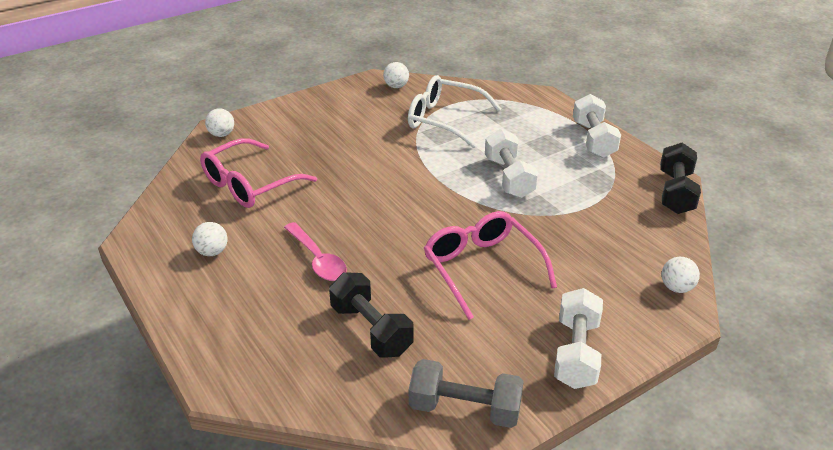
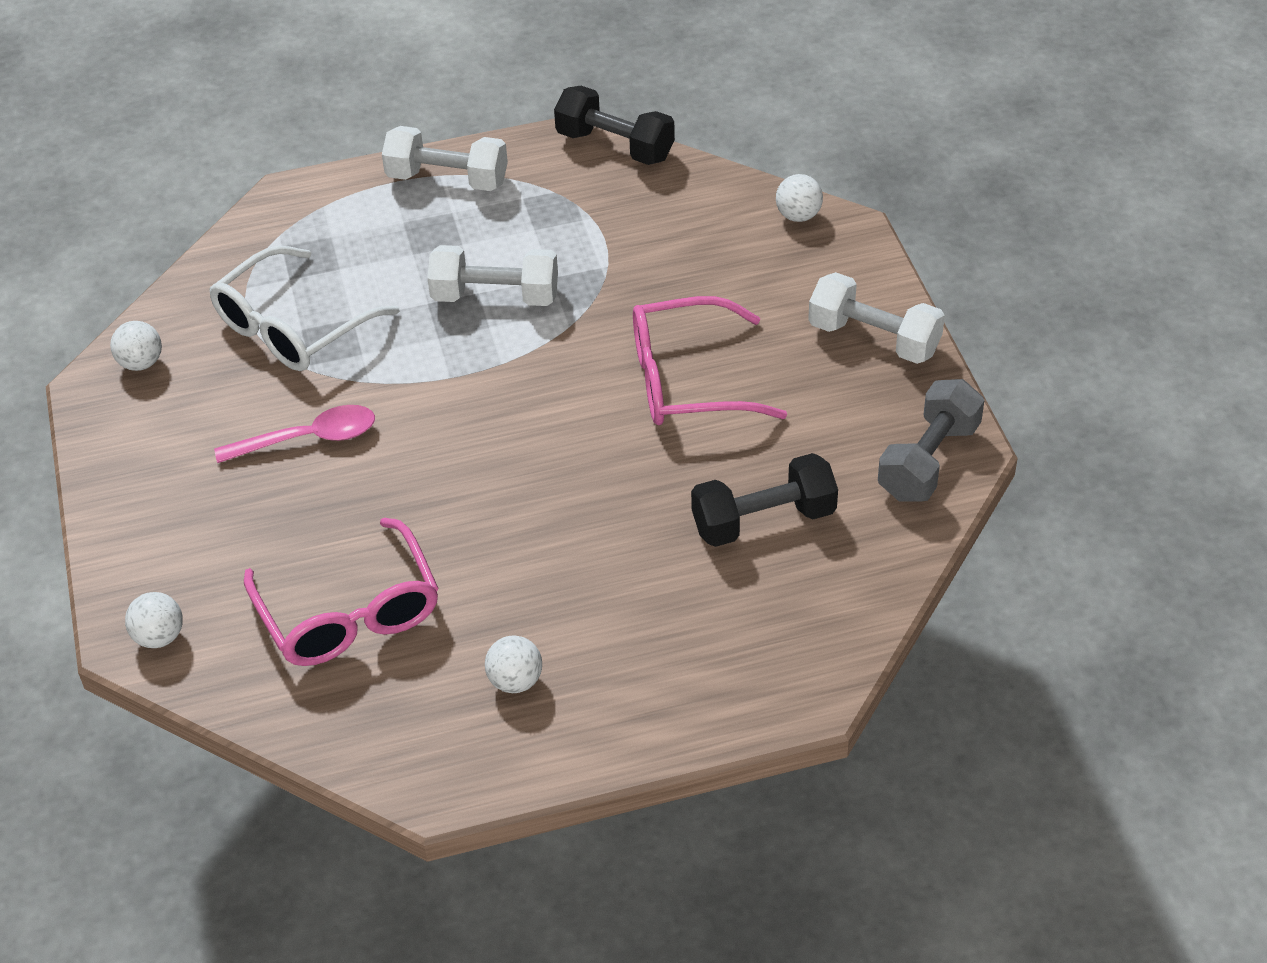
camera: 70 degrees left, 10 degrees up
pink spoon [284,222,347,281] -> pink spoon moved to [214,405,375,463]

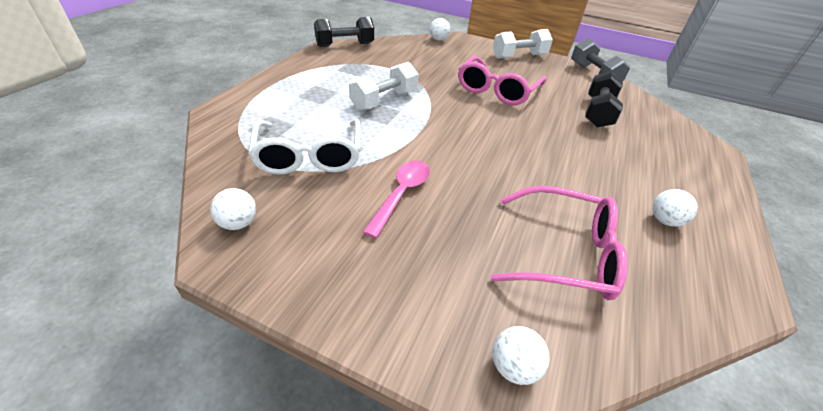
camera: 55 degrees left, 5 degrees down
white dumbbell [382,126,508,191] -> none

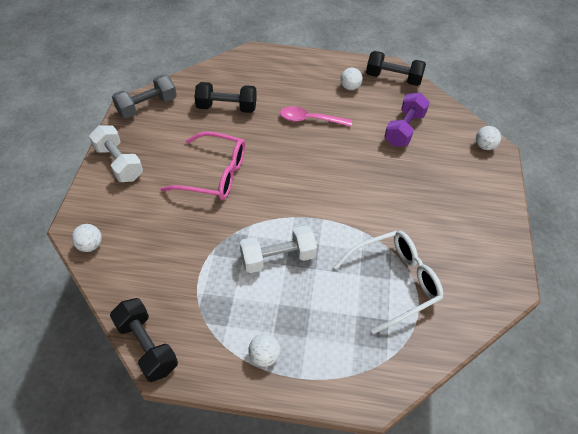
camera: 105 degrees left, 10 degrees up
white ball [210,188,256,230] -> white ball moved to [248,334,280,367]
white dumbbell [349,62,418,111] -> white dumbbell turned 45 degrees counterclockwise [240,225,317,273]
pink spoon [363,161,430,238] -> pink spoon moved to [280,106,352,126]
pink glasses [491,186,628,300] -> purple dumbbell [384,93,430,147]
none -> black dumbbell [366,51,426,86]

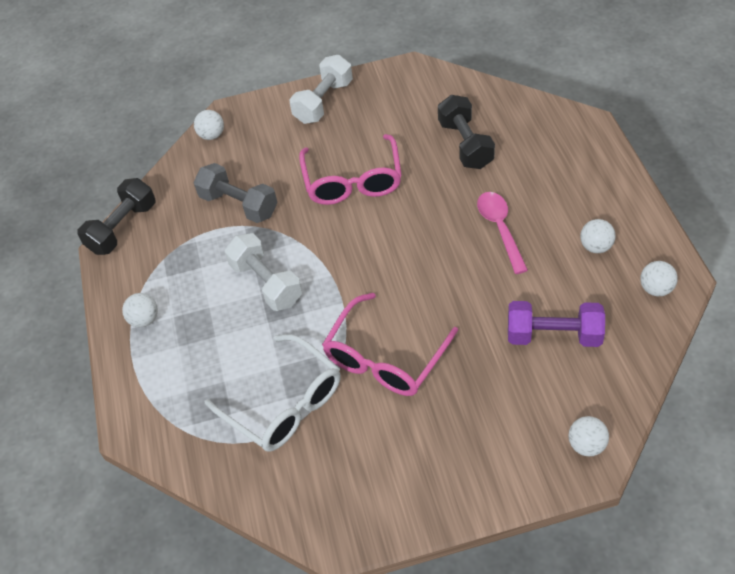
camera: 75 degrees right, 0 degrees up
grey dumbbell [112,75,177,118] -> grey dumbbell moved to [193,163,277,223]
black dumbbell [366,51,426,86] -> white ball [640,261,678,296]
none -> pink glasses [322,293,458,396]

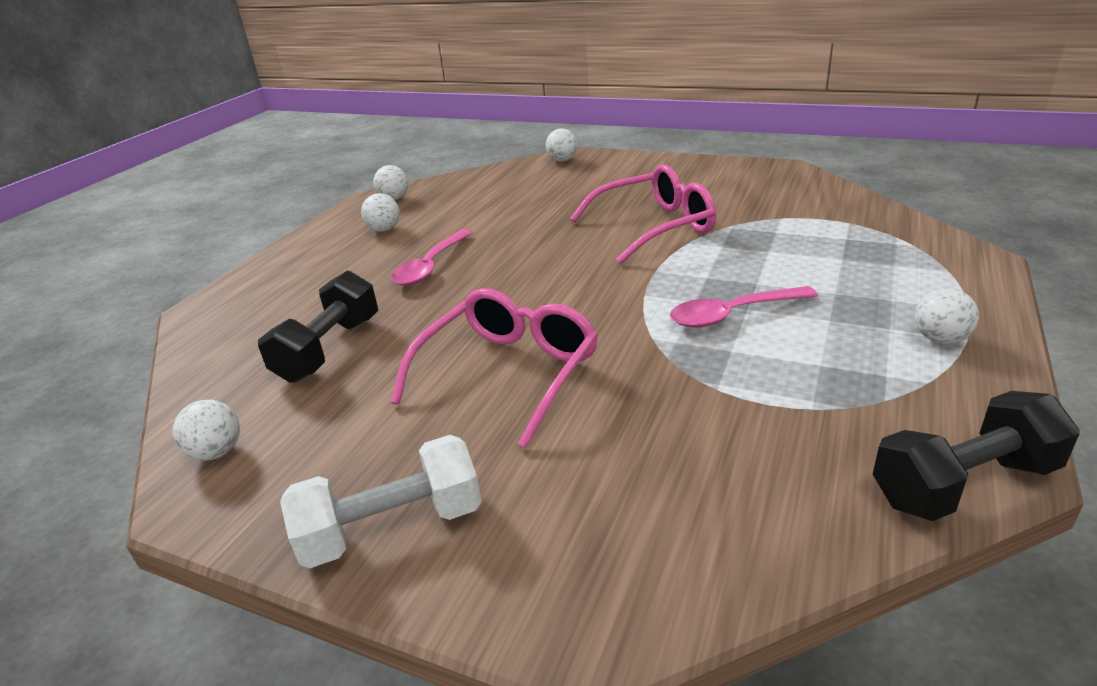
camera: 145 degrees left, 20 degrees down
grey dumbbell [193,163,277,223] -> none
white ball [194,110,224,140] -> white ball moved to [172,400,240,461]
white glasses [205,334,341,452] -> none
white dumbbell [225,233,302,311] -> pink spoon [670,286,818,328]
purple dumbbell [508,301,605,347] -> none

